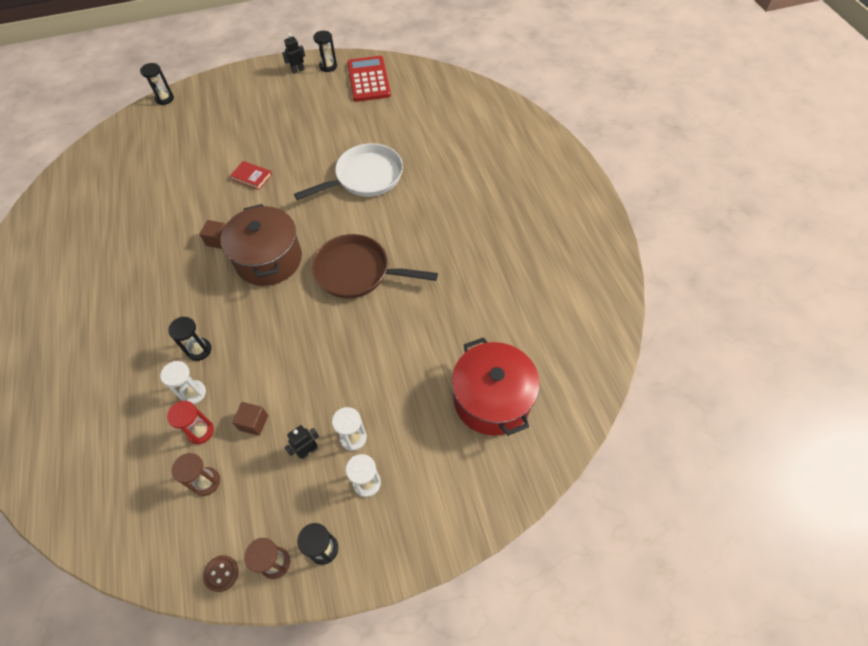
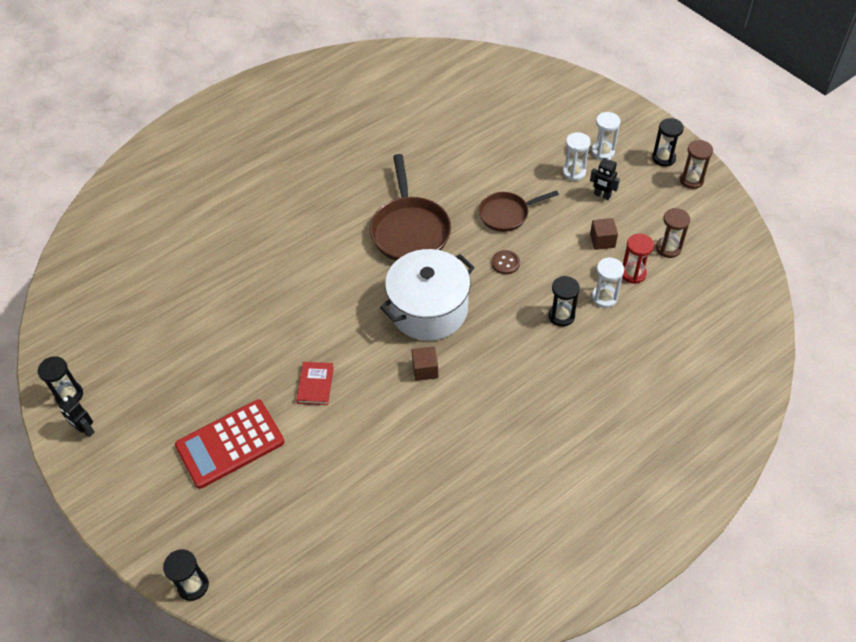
camera: 110 degrees left, 5 degrees down
brown button [203,555,239,592] -> brown button moved to [492,250,520,275]
brown pot [221,204,302,286] -> white pot [380,249,475,341]
white pan [294,143,403,200] -> none
red calculator [347,56,391,102] -> red calculator moved to [175,400,285,489]
red pot [452,337,540,436] -> none
none -> brown pan [479,190,559,232]

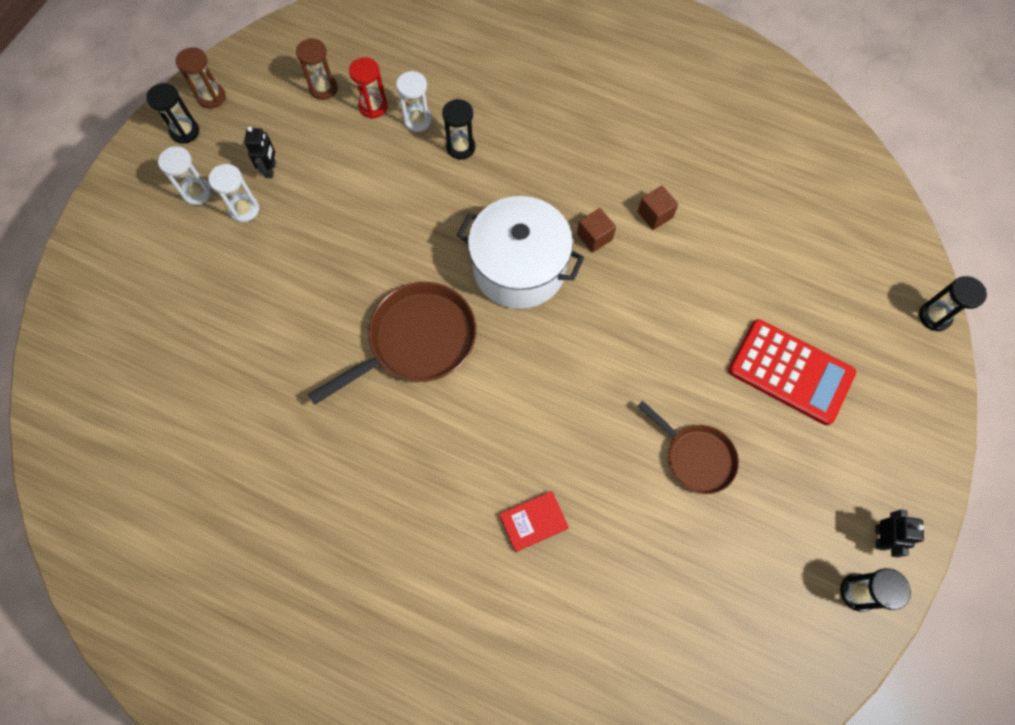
camera: 120 degrees left, 15 degrees up
red book [296,362,334,405] -> red book moved to [500,491,569,552]
brown pan [479,190,559,232] -> brown pan moved to [637,401,739,494]
brown button [492,250,520,275] -> none
brown cube [590,218,618,250] -> brown cube moved to [638,186,678,230]

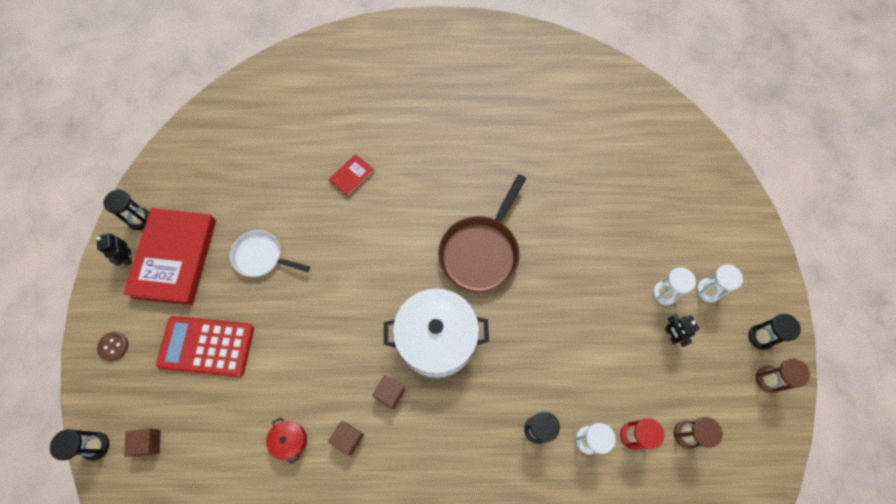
camera: 155 degrees right, 0 degrees up
brown pan [637,401,739,494] -> white pan [230,230,310,277]
none -> brown button [97,332,128,361]
none -> red book [123,208,216,305]
none -> brown cube [124,428,161,457]
none -> red pot [266,417,307,464]

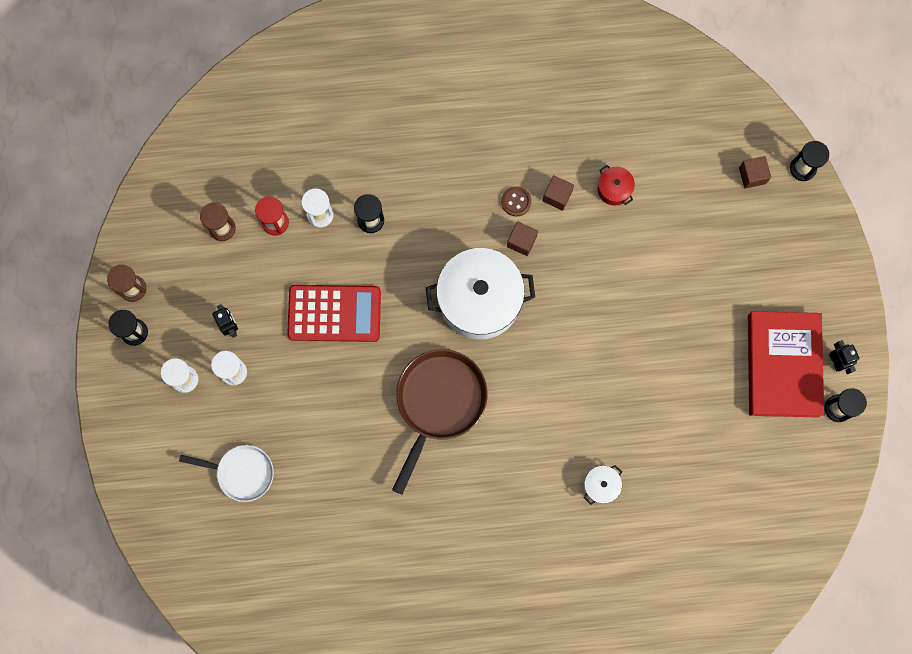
camera: 175 degrees right, 10 degrees up
brown button [97,332,128,361] -> brown button moved to [501,186,531,216]
red calculator [156,316,254,377] -> red calculator moved to [287,285,381,342]
white pan [230,230,310,277] -> white pan moved to [179,445,274,502]
red book [329,154,374,197] -> white pot [584,465,622,505]

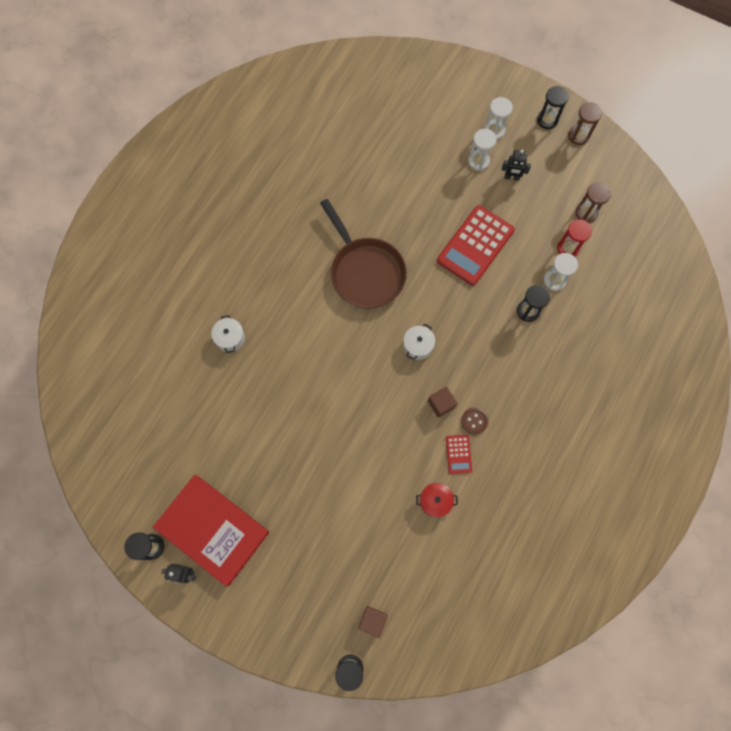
camera: 125 degrees right, 5 degrees down
white pan [179,445,274,502] -> none
white pot [426,248,535,340] -> white pot [403,324,435,360], size x0.42
brown cube [542,175,574,211] -> red calculator [446,435,472,474]

